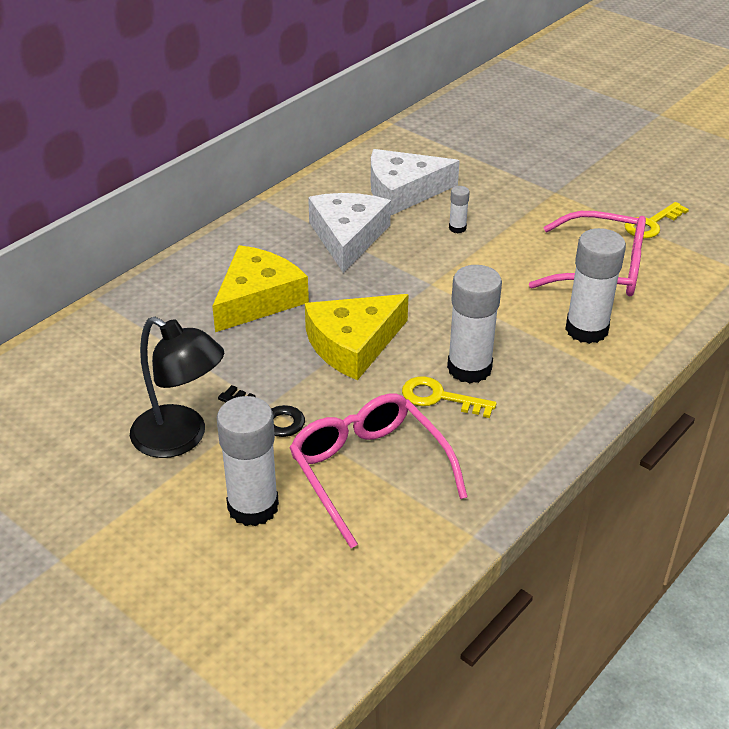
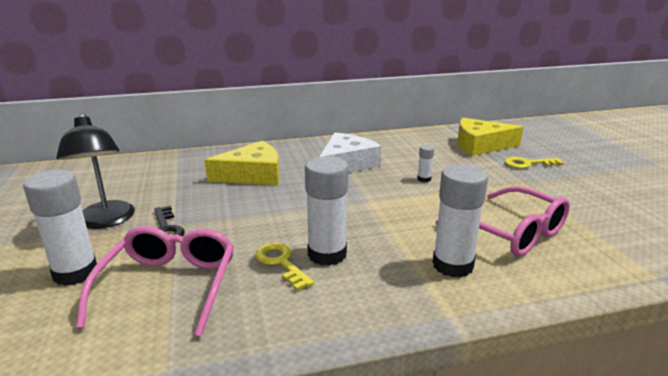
camera: 35 degrees right, 15 degrees down
yellow cheese [305,294,409,381] -> yellow cheese moved to [458,118,523,156]
white cheese [371,149,460,215] -> none
yellow key [625,202,689,238] -> yellow key moved to [505,157,564,169]

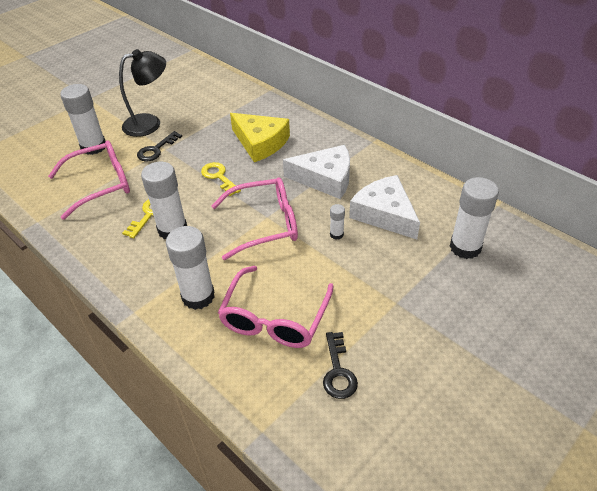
camera: 60 degrees right, 20 degrees up
black lamp [57,113,135,229] -> black lamp turned 150 degrees counterclockwise [119,49,166,137]
yellow cheese [458,118,523,156] -> white glue stick [450,177,499,259]
yellow key [505,157,564,169] -> yellow key moved to [201,162,241,196]
none -> pink glasses [212,177,298,260]
none -> black key [323,332,358,399]
none -> white cheese [349,175,420,239]

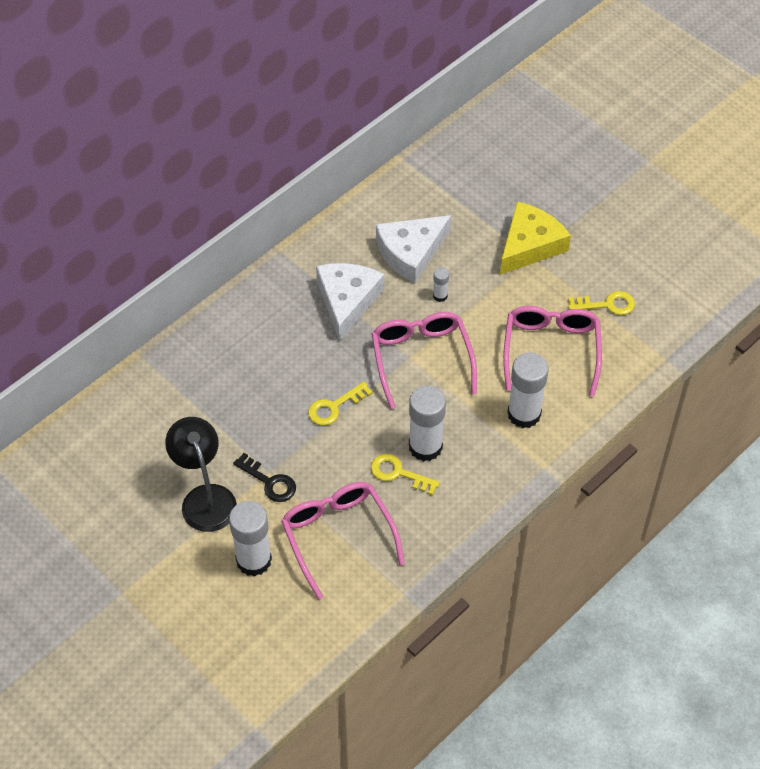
camera: 90 degrees left, 10 degrees up
pink glasses [218,266,334,348] -> pink glasses turned 105 degrees counterclockwise [503,306,602,396]
yellow cheese [230,113,290,162] -> yellow cheese moved to [500,201,571,275]
black key [323,332,358,399] -> yellow key [568,291,635,315]
white glue stick [450,177,499,259] -> none

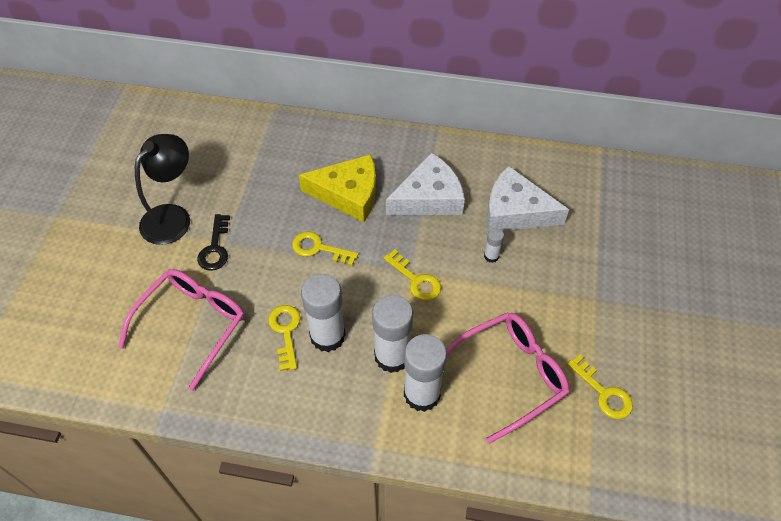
camera: 55 degrees right, 0 degrees up
white glue stick [229,501,272,576] -> white glue stick moved to [372,295,413,373]
pink glasses [371,312,477,409] -> yellow key [383,249,441,301]
yellow cheese [500,201,571,275] -> yellow cheese moved to [299,154,376,222]

